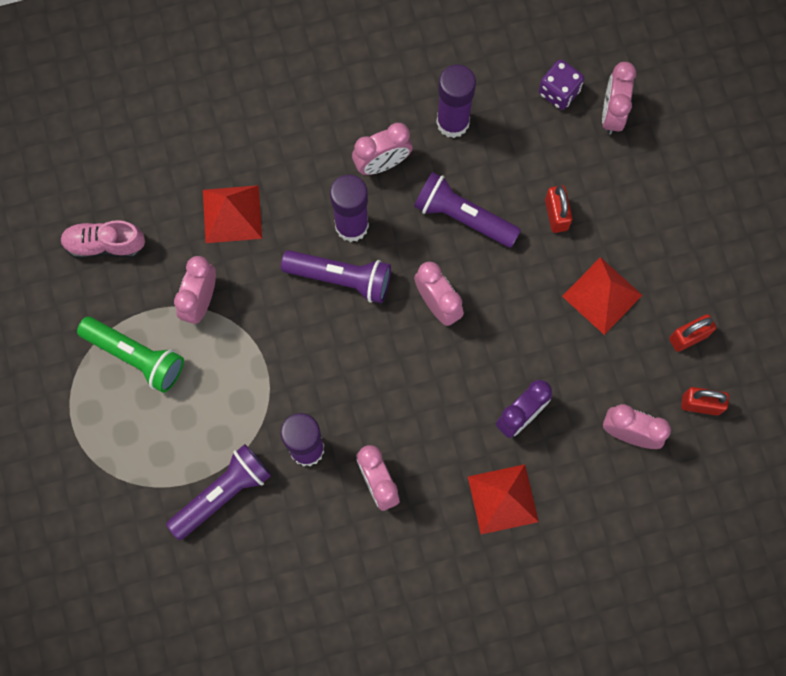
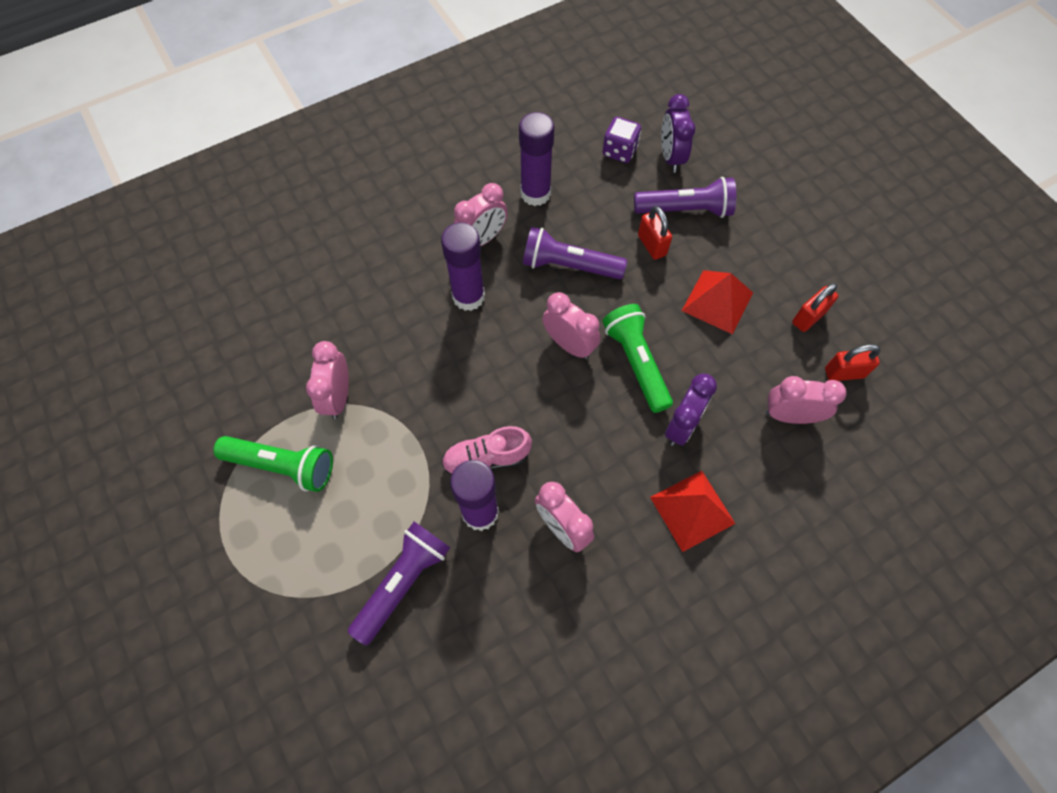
camera: 15 degrees left, 10 degrees down
pink shoe [60,220,145,259] -> pink shoe moved to [441,426,532,475]
red pyramid [203,185,262,243] -> none
purple flashlight [281,250,391,303] -> purple flashlight moved to [634,177,736,218]
pink clock [602,62,636,134] -> purple clock [661,94,696,173]
none -> green flashlight [603,304,673,413]

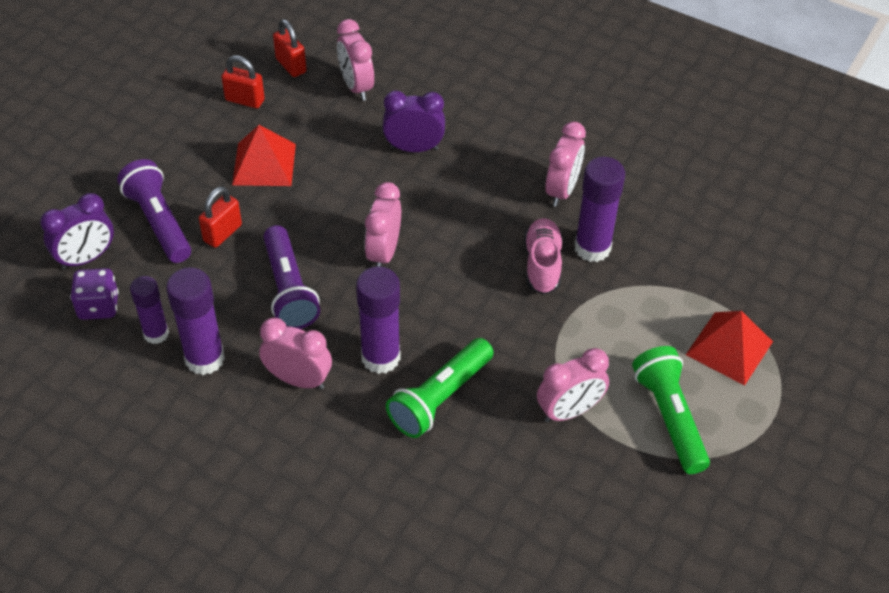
camera: 120 degrees left, 15 degrees down
purple flashlight [348,522,450,645] -> none
pink shoe [441,426,532,475] -> pink shoe turned 135 degrees counterclockwise [524,218,563,295]
green flashlight [603,304,673,413] -> green flashlight moved to [386,338,494,438]
red pyramid [650,471,735,552] -> red pyramid moved to [686,311,773,386]
none -> purple glue stick [130,276,169,344]

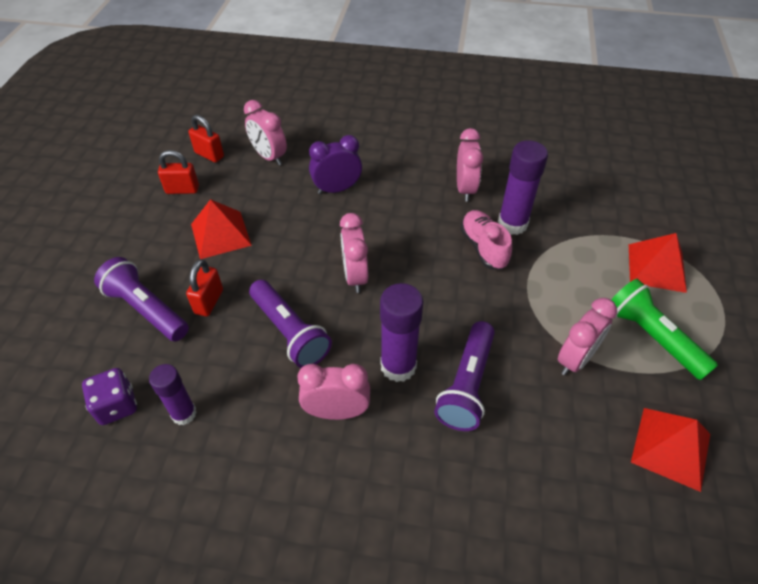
camera: 20 degrees left, 0 degrees up
purple clock [40,193,114,270] -> none
purple glue stick [166,267,225,375] -> none
green flashlight [386,338,494,438] -> purple flashlight [434,321,495,431]
none -> red pyramid [631,408,710,492]

